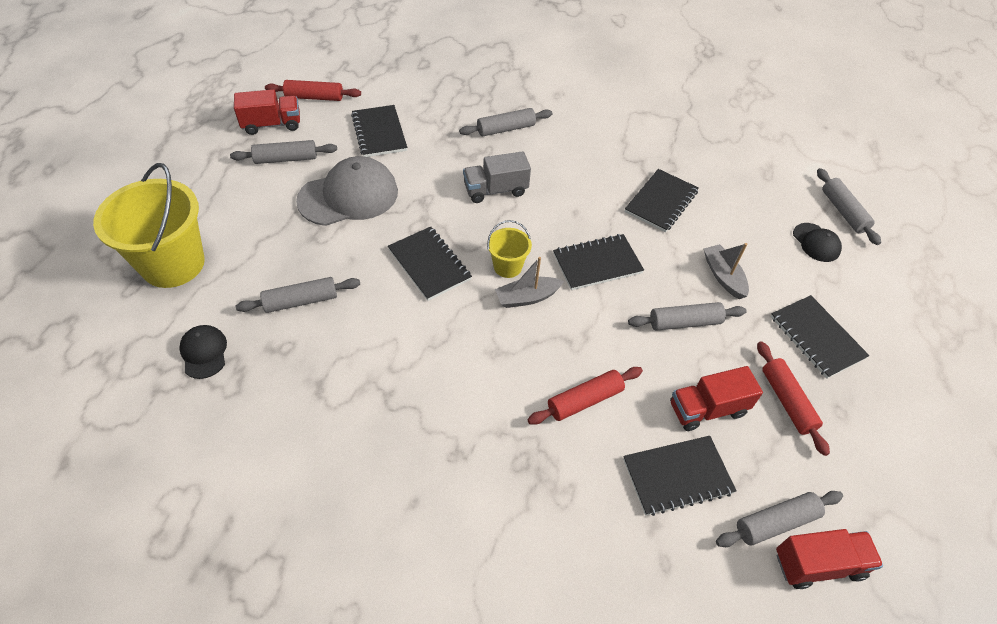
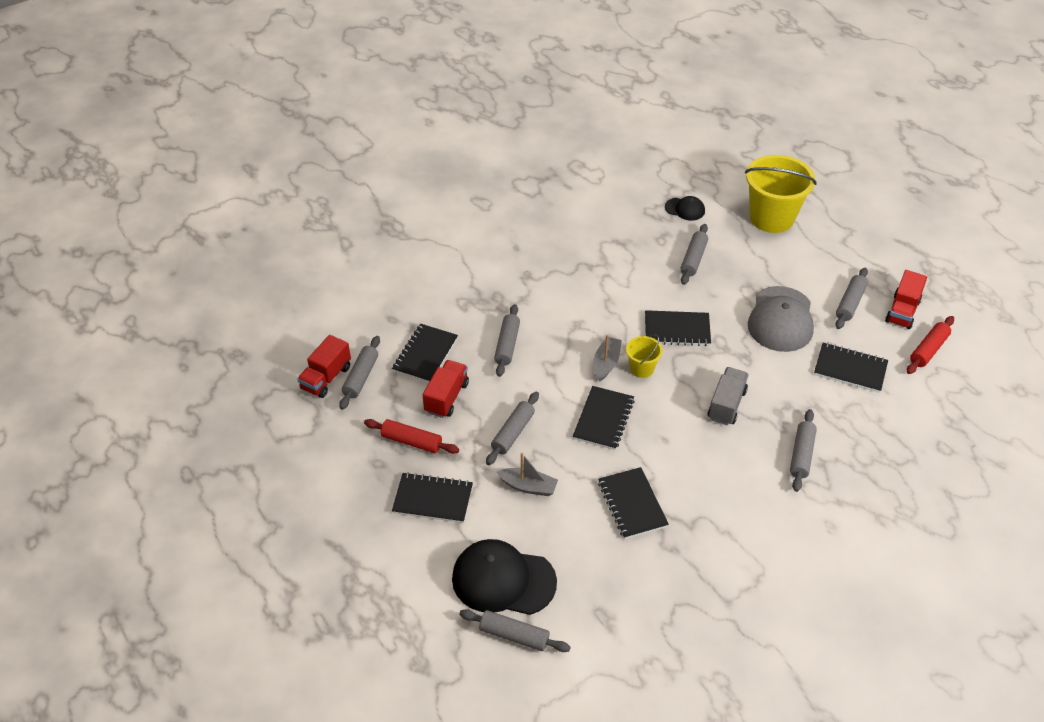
camera: 130 degrees right, 5 degrees down
red rolling pin [528,367,643,425] -> grey rolling pin [494,304,520,377]
black cap [793,223,842,262] -> black cap [452,539,557,615], size x1.98

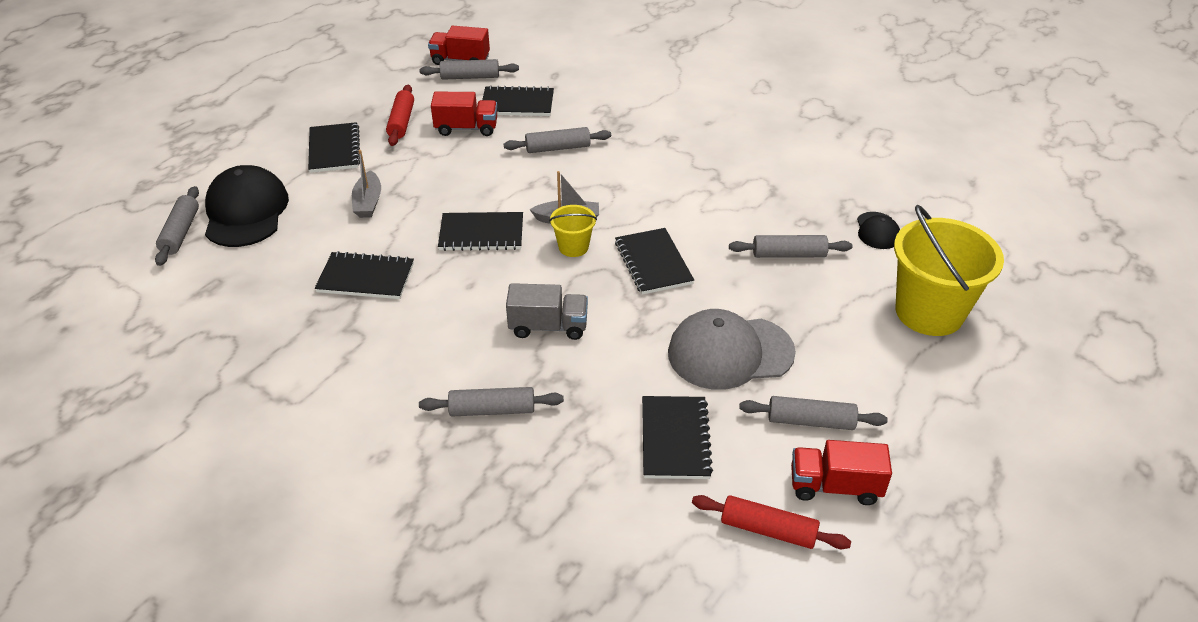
camera: 70 degrees right, 5 degrees down
grey rolling pin [486,392,539,465] -> none
black notebook [598,467,669,539] -> black notebook turned 45 degrees clockwise [315,251,414,299]

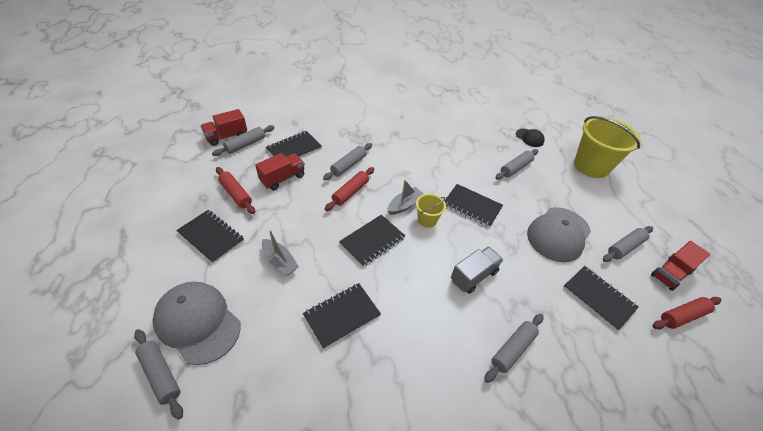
camera: 45 degrees left, 5 degrees up
black cap [205,165,289,247] -> grey cap [152,281,241,365]
none -> red rolling pin [325,167,374,211]

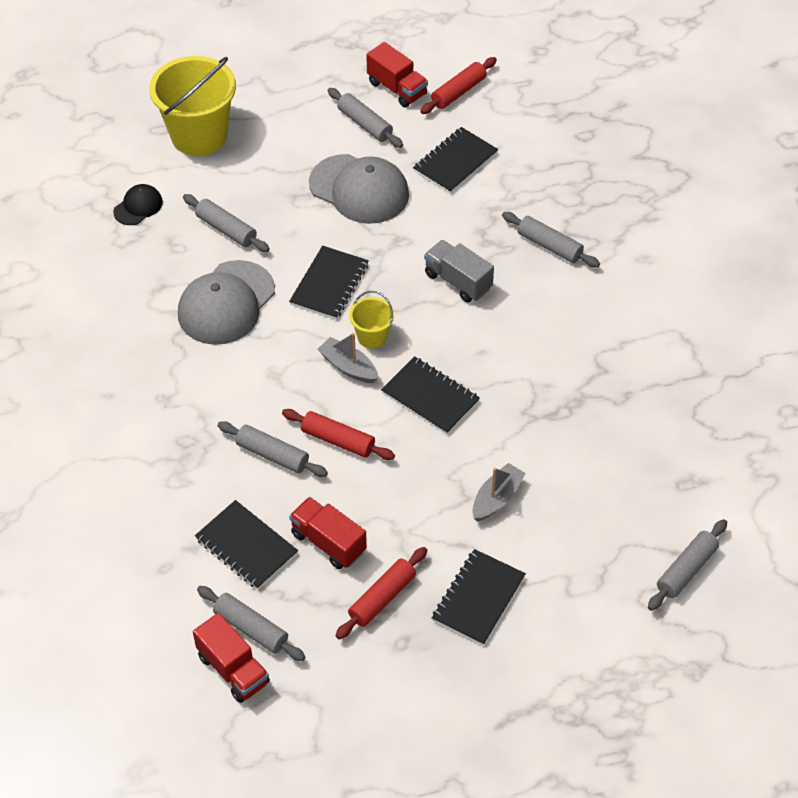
camera: 95 degrees left, 5 degrees up
grey cap [152,281,241,365] -> grey cap moved to [178,260,275,345]
black notebook [303,283,381,349] -> none
red rolling pin [653,297,721,329] -> red rolling pin turned 75 degrees clockwise [420,57,497,114]

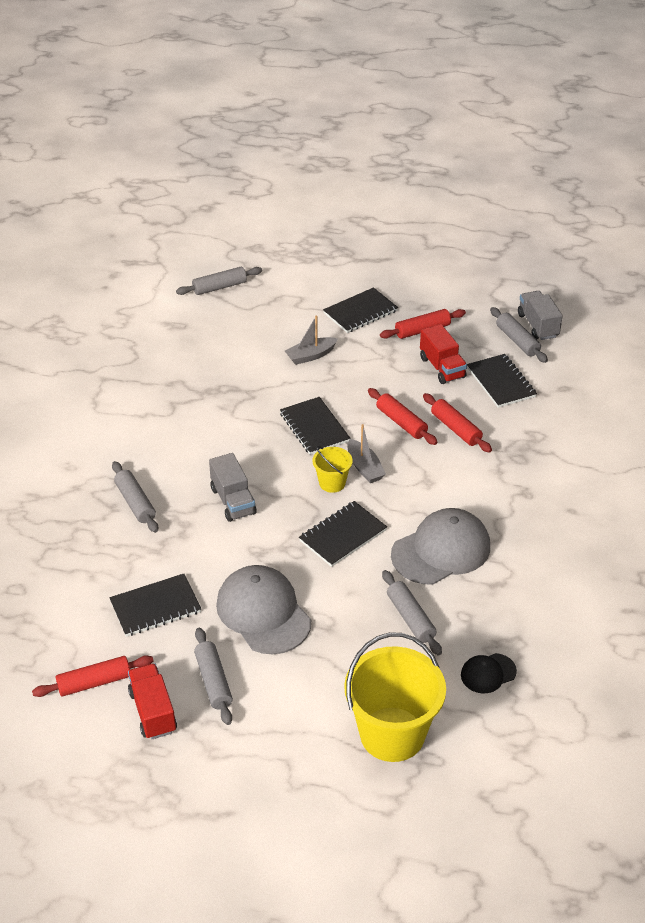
camera: 155 degrees left, 10 degrees down
red truck [193,613,270,703] -> grey truck [518,291,563,340]
grey rolling pin [218,421,328,477] -> red rolling pin [423,393,492,453]

